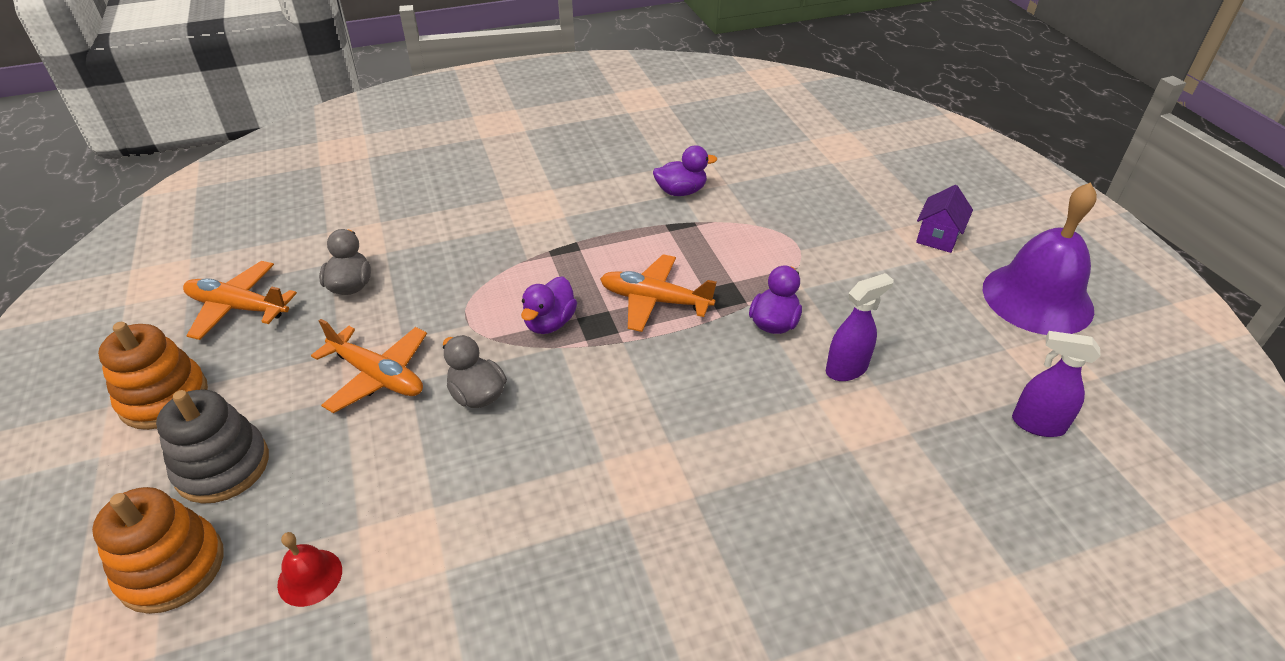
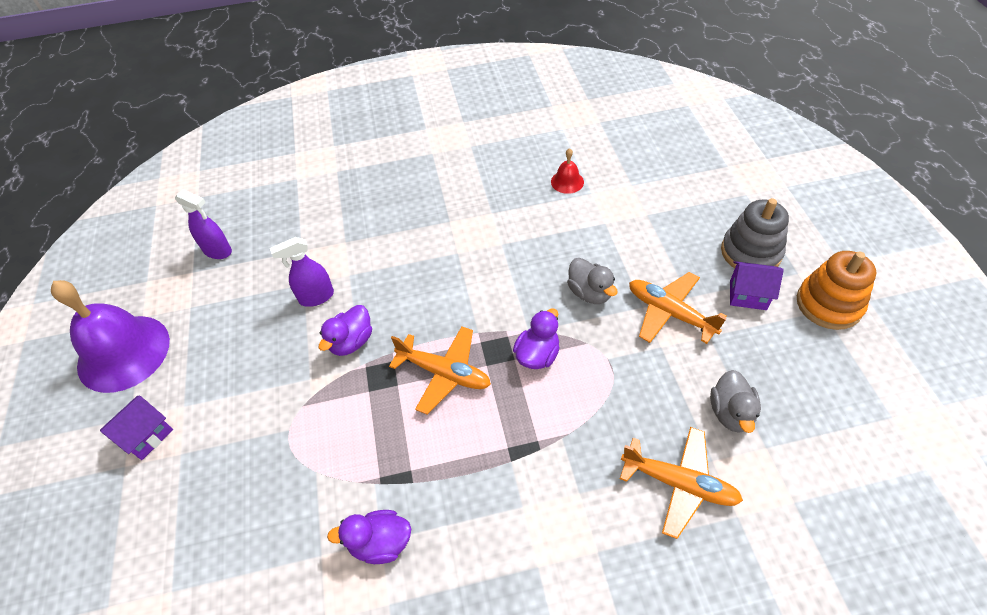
camera: 170 degrees left, 10 degrees up
orange stacking toy [92,487,224,614] -> none
orange plane [183,261,297,340] -> orange plane moved to [620,427,743,539]
red bell [277,532,342,607] -> red bell moved to [551,148,584,194]
none -> purple house [730,261,784,310]

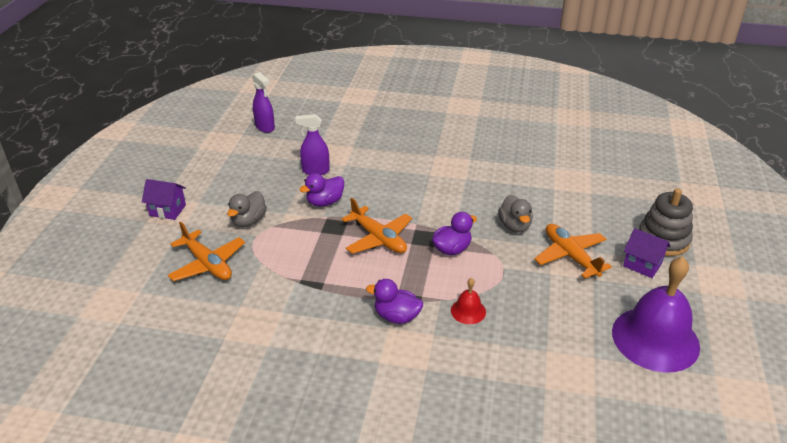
camera: 20 degrees right, 15 degrees down
purple bell [51,280,170,393] -> purple bell moved to [612,256,700,373]
purple house [100,396,173,460] -> purple house turned 45 degrees clockwise [142,179,186,220]
purple duck [327,510,411,564] -> purple duck moved to [366,279,423,324]
red bell [551,148,584,194] -> red bell moved to [451,278,486,324]
orange plane [620,427,743,539] -> orange plane moved to [168,222,245,281]
grey duck [710,370,761,433] -> grey duck moved to [227,191,267,227]
orange stacking toy [797,251,877,330] -> none

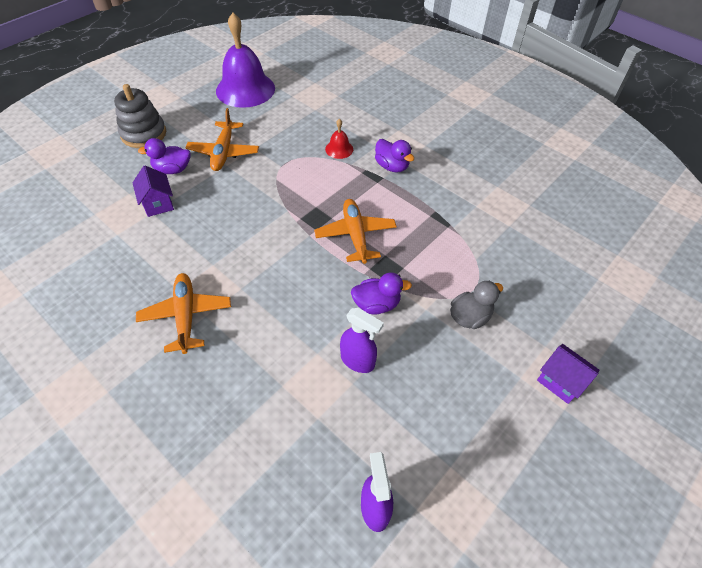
camera: 150 degrees left, 15 degrees up
orange plane [168,222,245,281] -> orange plane moved to [136,273,231,354]
purple duck [432,212,477,255] -> purple duck moved to [138,138,191,174]
grey duck [498,195,533,233] -> none
purple house [623,228,671,278] -> purple house moved to [133,166,174,217]

